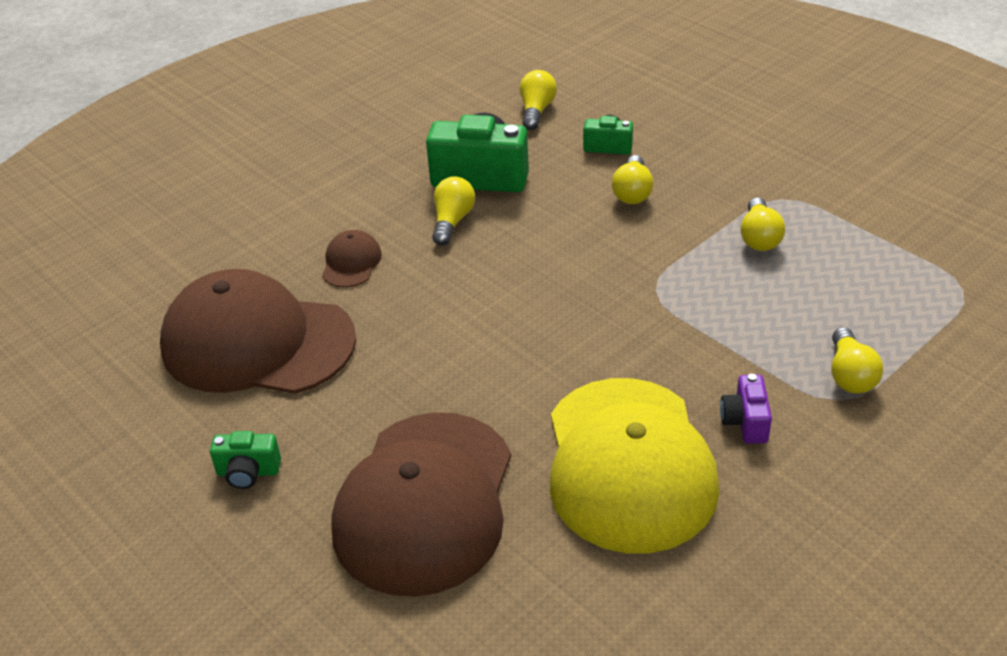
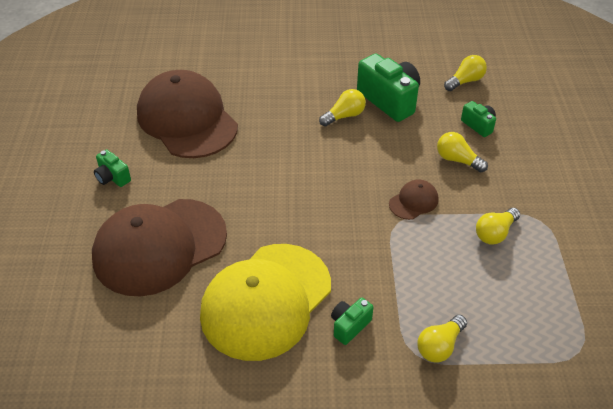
camera: 40 degrees right, 5 degrees up
brown cap [322,230,382,288] -> brown cap moved to [389,179,439,220]
yellow light bulb [612,155,653,204] -> yellow light bulb turned 75 degrees clockwise [437,132,488,172]
purple camera [720,374,772,444] -> green camera [331,298,373,345]

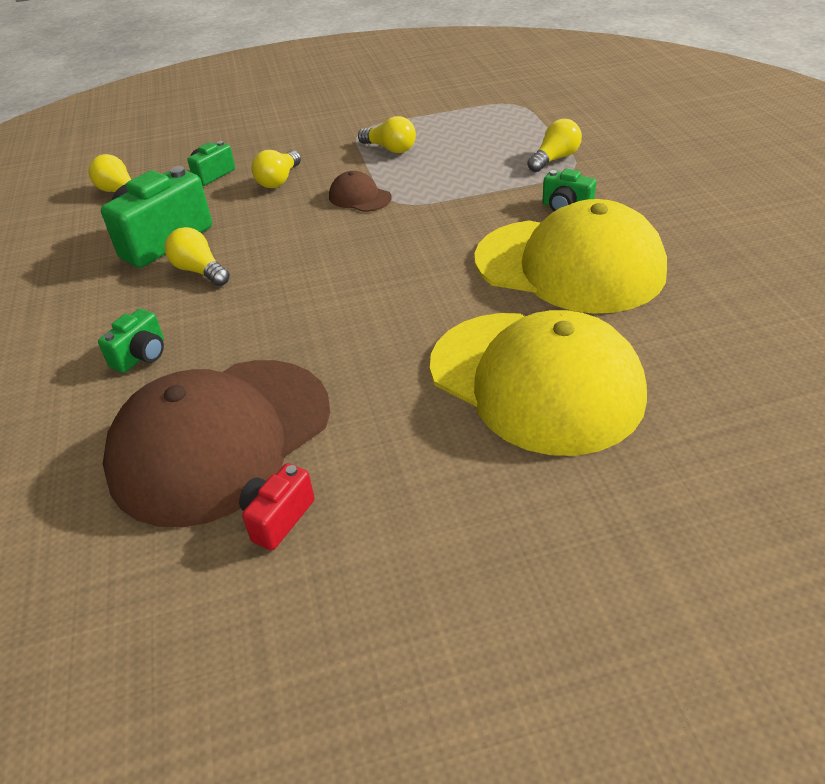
camera: 100 degrees left, 5 degrees down
brown cap [92,199,227,296] -> yellow cap [430,310,647,456]
green camera [94,149,131,187] -> green camera moved to [98,309,164,373]
yellow light bulb [418,315,467,363] -> yellow light bulb turned 75 degrees counterclockwise [527,119,582,172]
none -> red camera [239,463,315,551]

